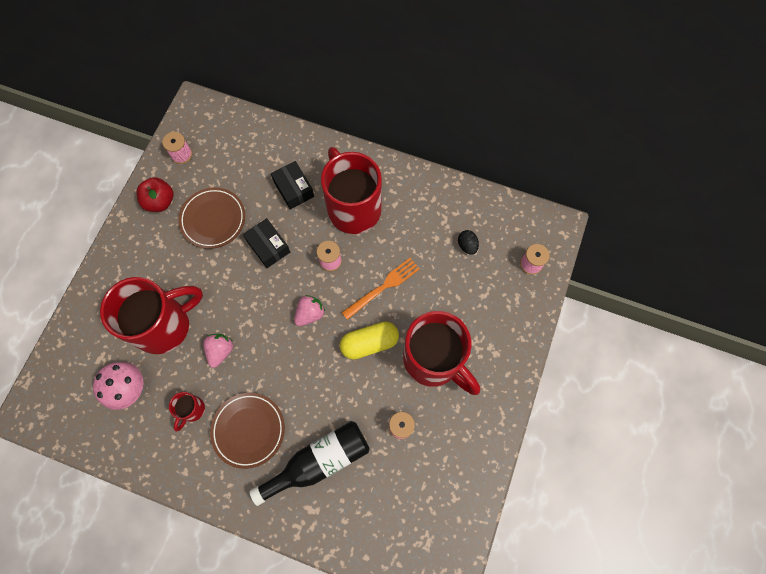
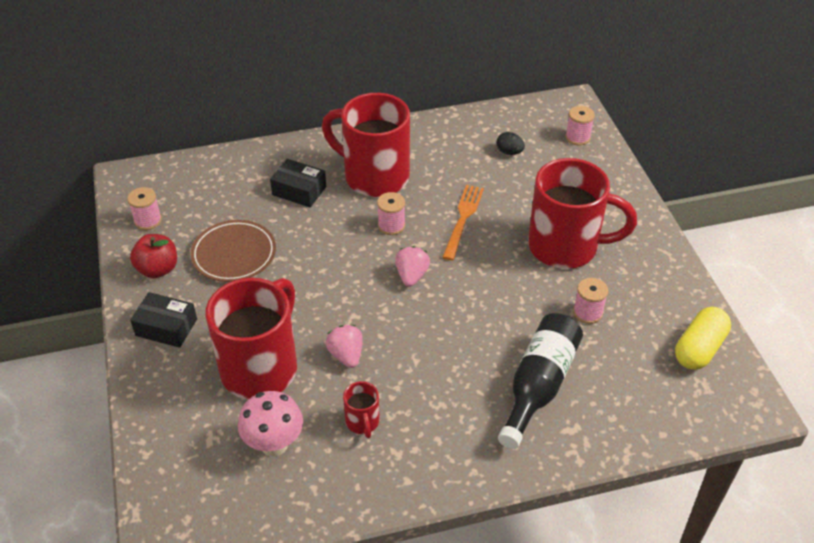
camera: 35 degrees left, 25 degrees down
brown plate [210,393,285,469] -> none
black box [243,218,290,268] -> black box moved to [130,292,197,348]
yellow capsule [340,321,399,360] -> yellow capsule moved to [675,307,731,370]

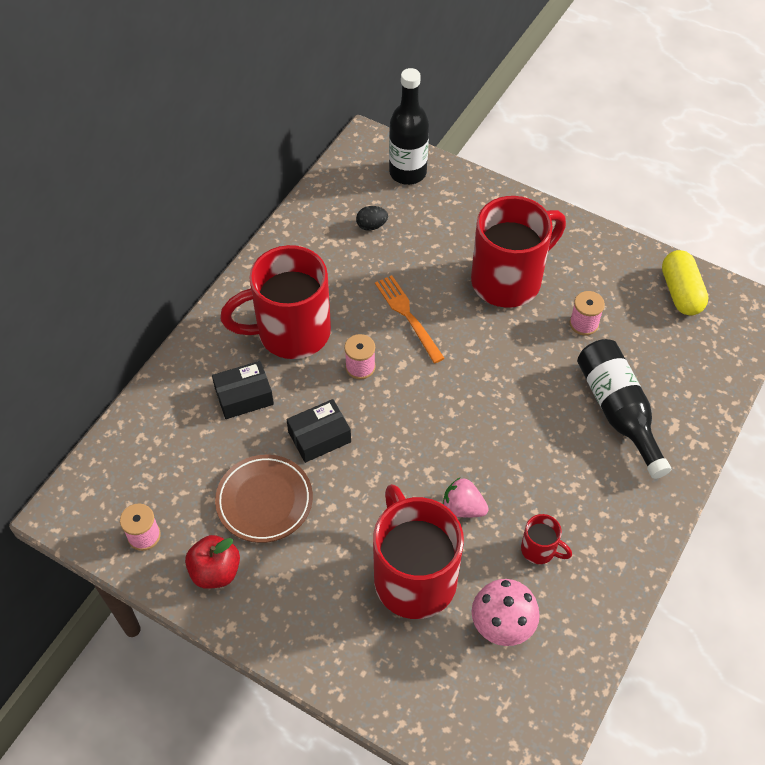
camera: 45 degrees left, 10 degrees up
black box [130,292,197,348] -> black box moved to [286,399,351,463]
pink strawberry [395,246,430,287] -> none
pink spool [565,106,595,146] -> black bottle [389,68,429,185]

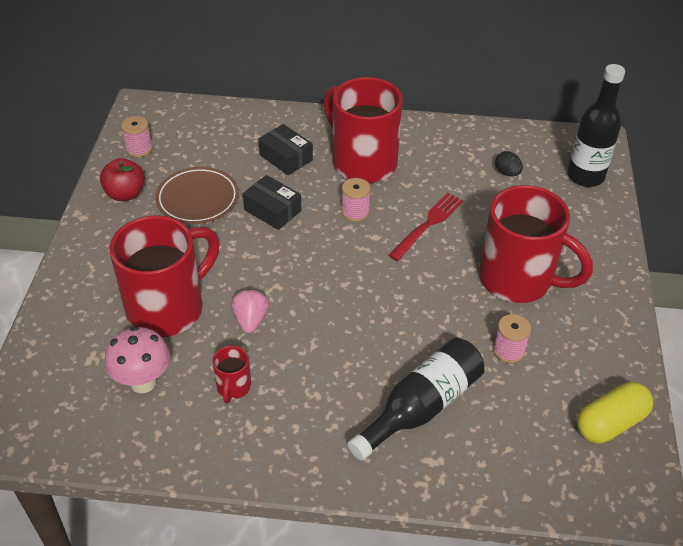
camera: 65 degrees right, 10 degrees down
orange fork [375,275,445,363] -> red fork [389,193,463,261]

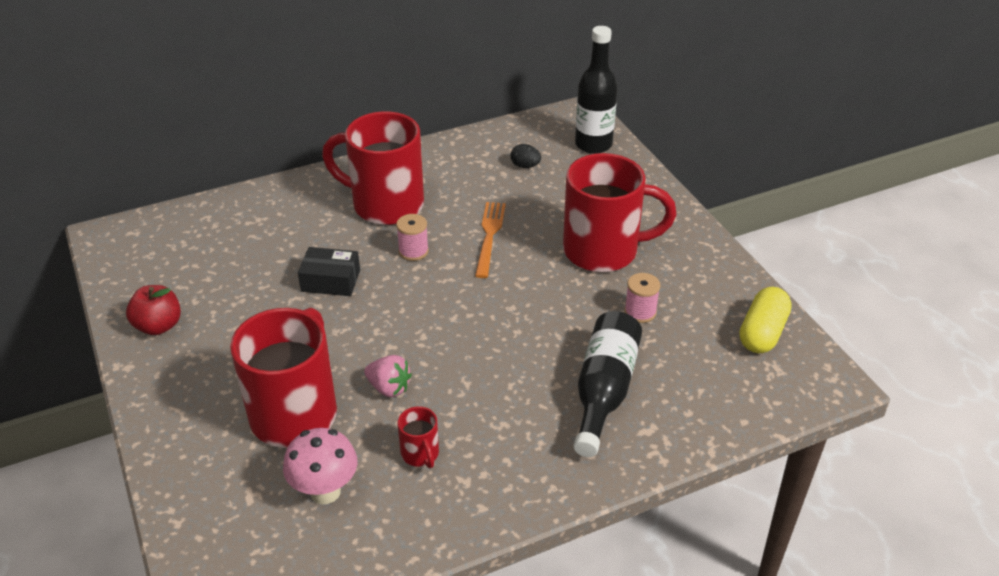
camera: 30 degrees left, 5 degrees down
pink spool [121,116,153,157] -> none
brown plate [155,167,239,224] -> none
pink strawberry [231,289,269,333] -> pink strawberry turned 150 degrees clockwise [364,355,412,397]
black box [258,124,313,175] -> none
red fork [389,193,463,261] -> orange fork [475,202,506,278]

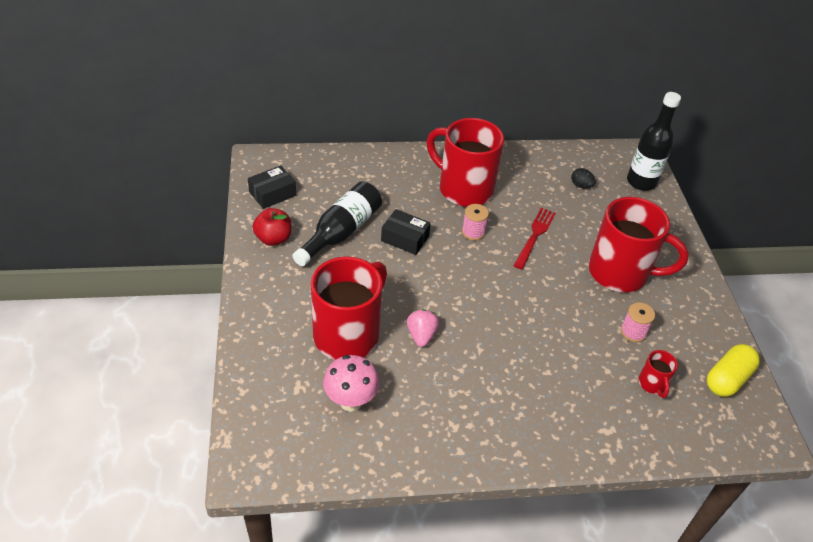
camera: 15 degrees right, 5 degrees up
pink strawberry [364,355,412,397] -> pink strawberry turned 135 degrees counterclockwise [407,309,439,347]
red mug [397,406,439,468] -> red mug moved to [638,350,678,398]
orange fork [475,202,506,278] -> red fork [513,208,556,270]
black bottle [574,311,642,457] -> black bottle moved to [292,181,382,266]
none -> black box [248,165,296,209]

